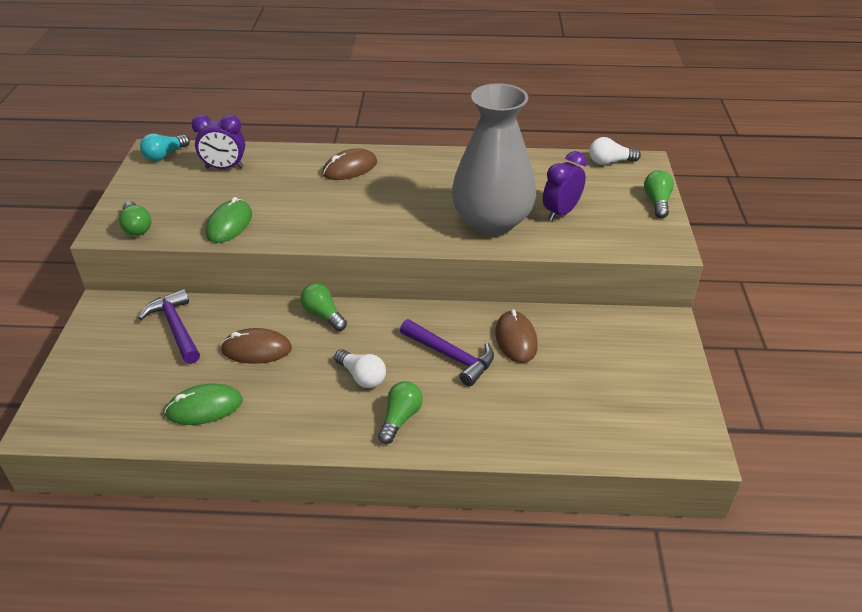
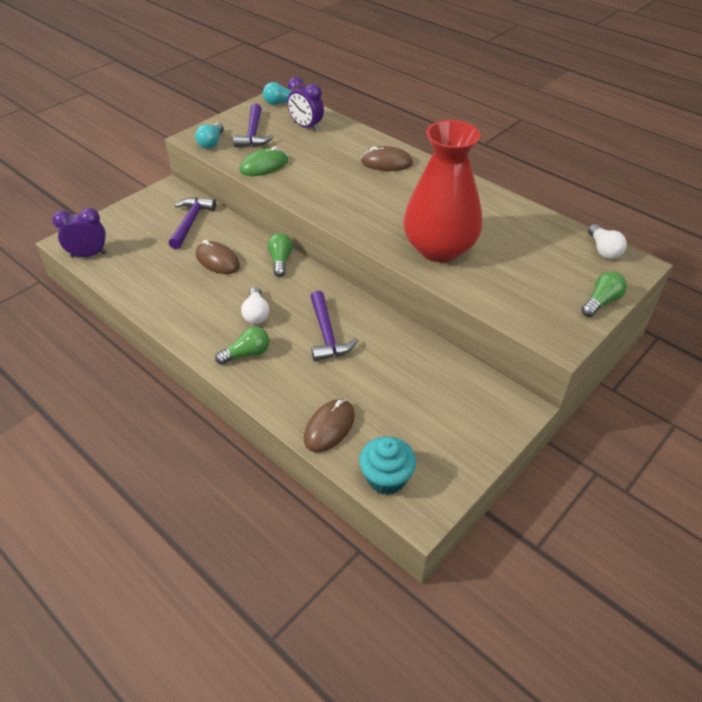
camera: 40 degrees right, 5 degrees up
green light bulb [119,201,151,236] -> turquoise light bulb [195,123,224,149]
green mouse [164,383,243,425] -> none
grey vase [452,83,536,235] -> red vase [404,120,483,262]
brown mouse [495,309,538,363] -> brown mouse moved to [304,399,355,452]
purple clock [543,151,587,221] -> purple clock moved to [52,208,107,257]
white light bulb [589,137,641,165] -> white light bulb turned 135 degrees counterclockwise [588,224,627,259]
none -> purple hammer [233,104,273,148]
none -> turquoise cupcake [359,436,416,495]

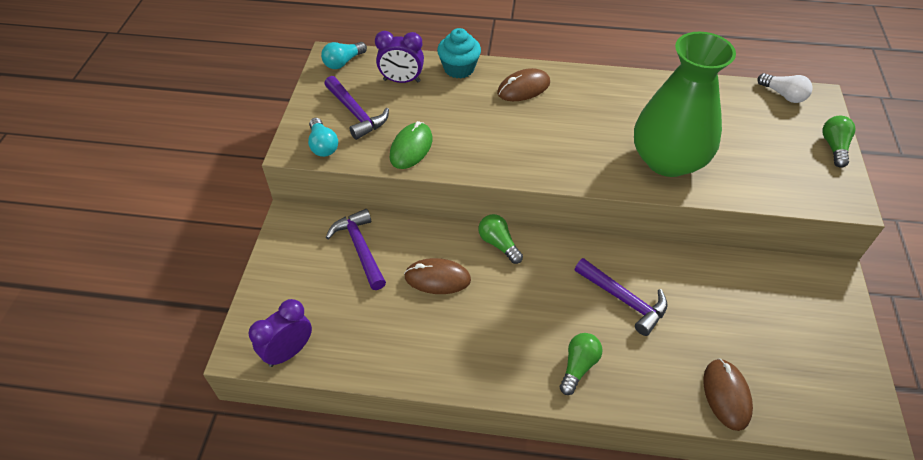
camera: 35 degrees left, 5 degrees up
white light bulb [241,287,269,324] -> none
turquoise cupcake [359,436,416,495] -> turquoise cupcake moved to [437,28,481,78]
red vase [404,120,483,262] -> green vase [634,32,736,177]

